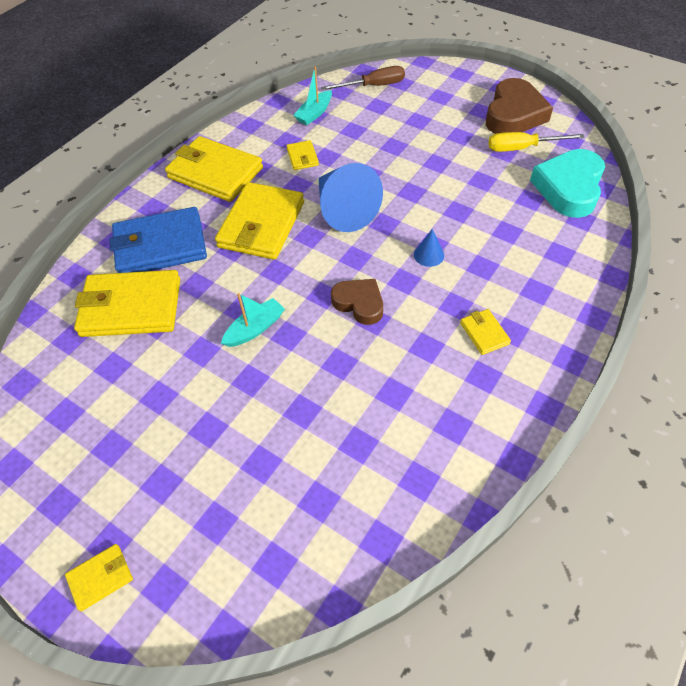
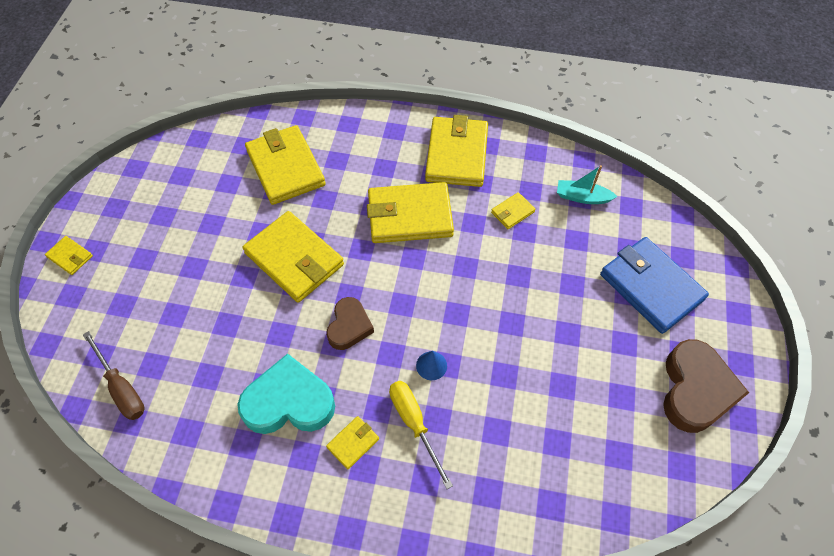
camera: 65 degrees right, 5 degrees up
blue wallet [109,207,207,273] -> blue wallet moved to [600,237,709,334]
turquoise boat [221,293,285,347] -> yellow wallet [242,211,344,303]
blue cone [319,163,383,232] -> none
brown screwdriver [321,66,405,91] -> brown screwdriver moved to [83,331,145,420]
brown heart [486,78,553,134] -> brown heart turned 75 degrees counterclockwise [663,339,749,433]
yellow screwdriver [488,132,585,152] -> yellow screwdriver moved to [389,381,453,489]
turquoise heart [530,149,605,218] -> turquoise heart moved to [237,353,335,434]

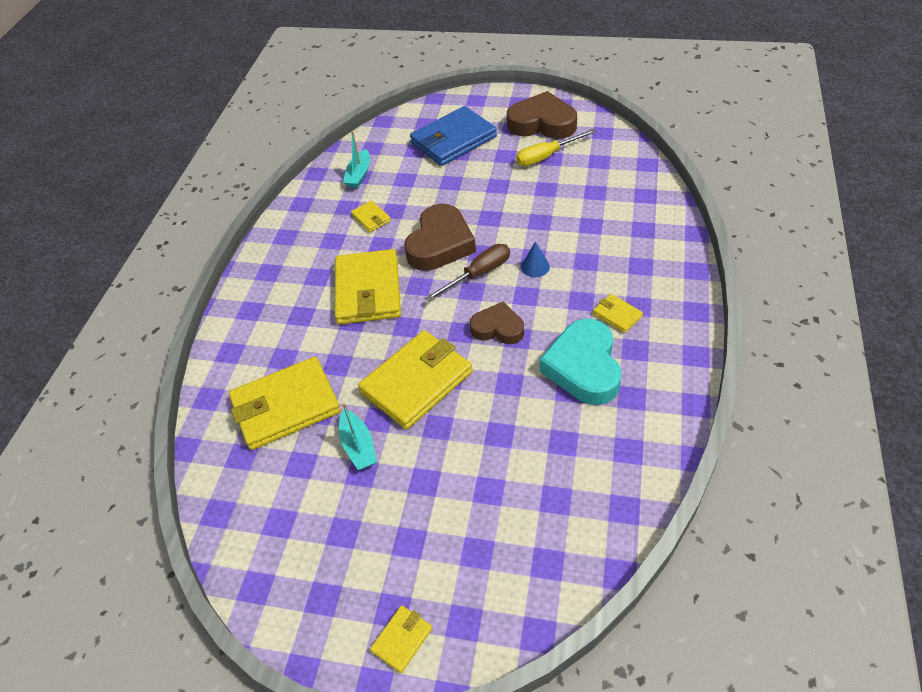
camera: 85 degrees left, 10 degrees down
brown screwdriver [83,331,145,420] -> brown screwdriver moved to [425,244,510,302]
yellow screwdriver [389,381,453,489] -> yellow screwdriver moved to [516,129,596,166]
yellow wallet [425,115,488,187] -> none
none -> turquoise boat [339,403,377,470]
none -> brown heart [404,204,476,271]

